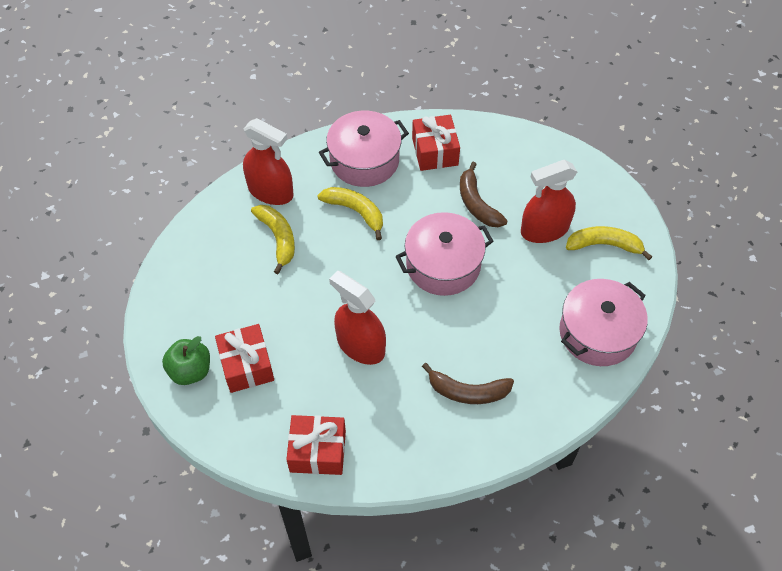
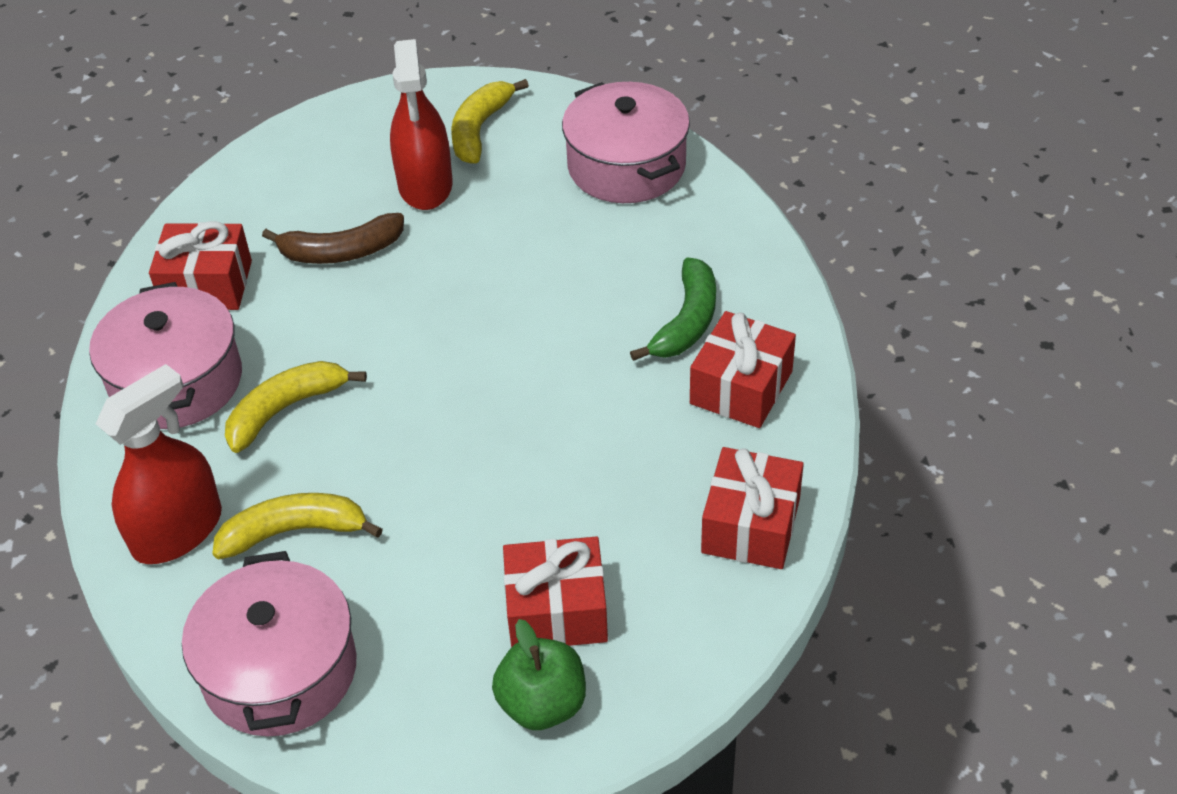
camera: 75 degrees left, 10 degrees down
red spray bottle [329,271,386,365] -> none
pink pot [396,212,494,296] -> pink pot moved to [182,551,357,737]
brown banana [422,363,514,404] -> green banana [630,257,716,361]
none -> red gift [690,311,796,428]

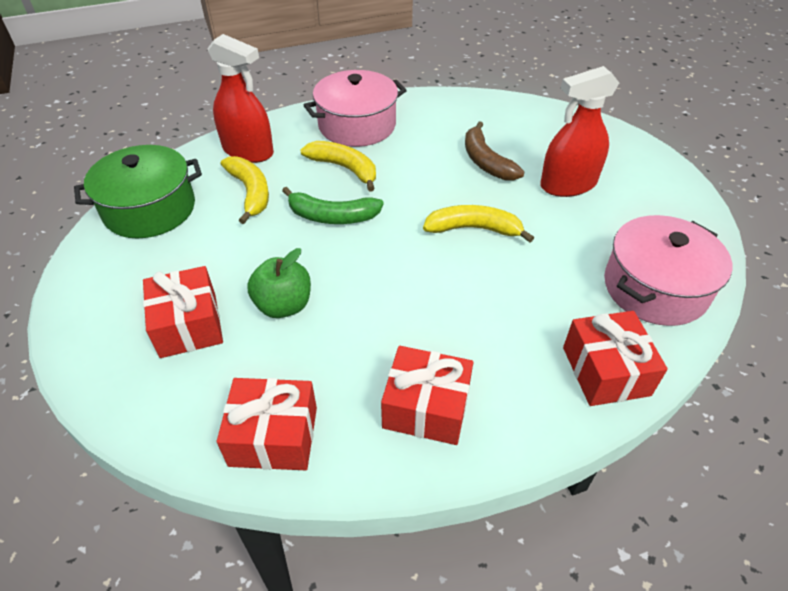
camera: 75 degrees right, 0 degrees up
red gift [149,221,252,310] -> red gift moved to [563,311,668,406]
pink pot [182,551,357,737] -> green pot [74,145,202,238]
yellow banana [451,79,529,163] -> yellow banana moved to [423,205,534,243]
green apple [492,619,586,730] -> green apple moved to [247,248,311,318]
green banana [630,257,716,361] -> green banana moved to [282,187,384,224]

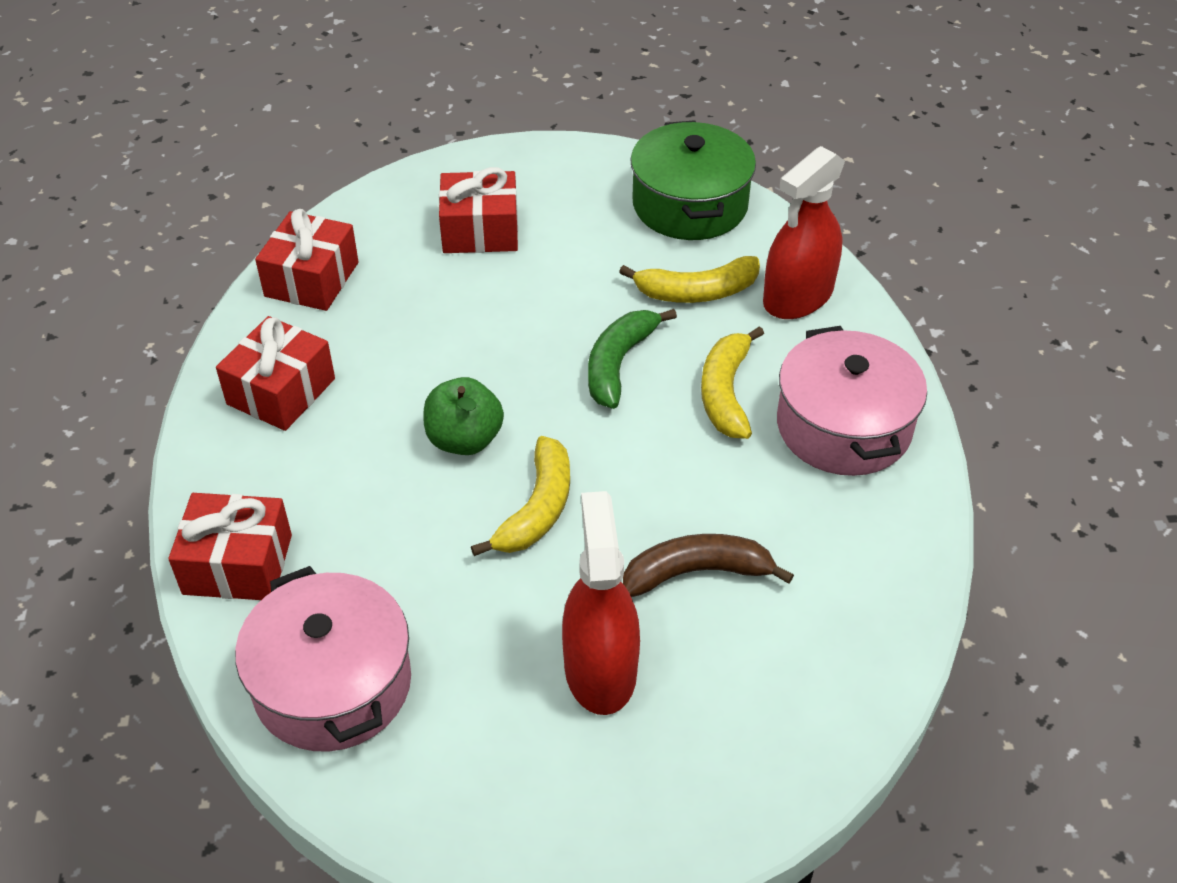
camera: 105 degrees right, 0 degrees up
green apple [247,248,311,318] -> green apple moved to [423,377,504,455]
yellow banana [300,141,376,192] -> yellow banana turned 135 degrees clockwise [701,326,764,439]

